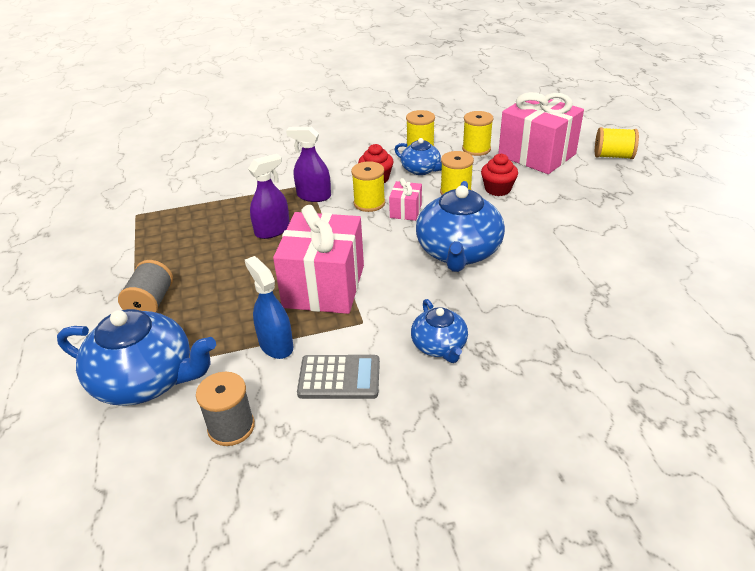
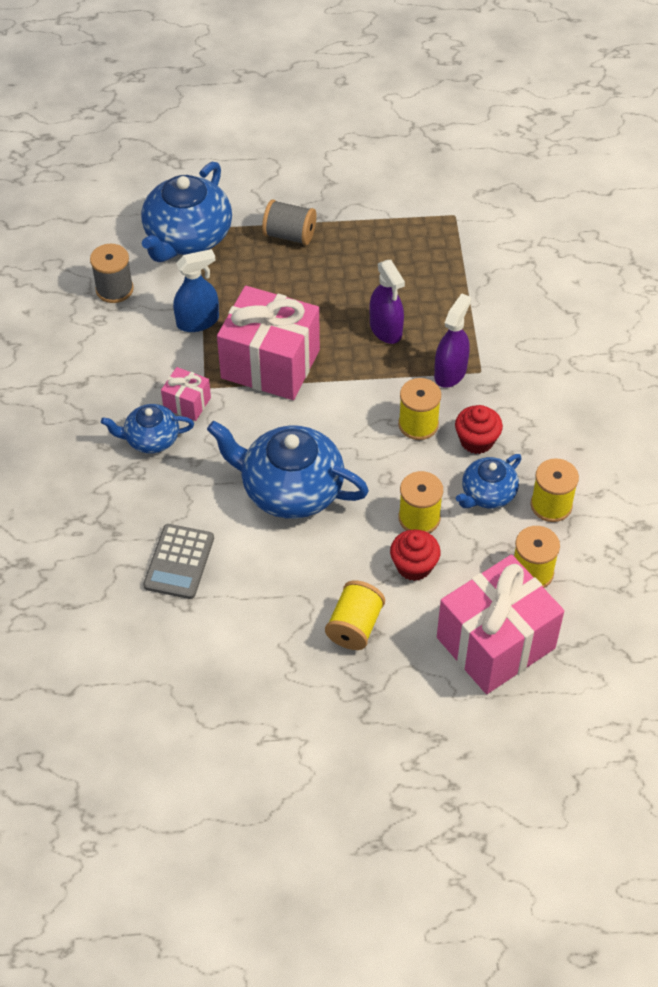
camera: 100 degrees right, 15 degrees up
grey calculator [297,355,380,399] -> grey calculator moved to [143,524,214,599]
pink gift [389,178,422,221] -> pink gift moved to [161,367,211,421]
yellow spool [595,127,639,159] -> yellow spool moved to [325,580,385,650]

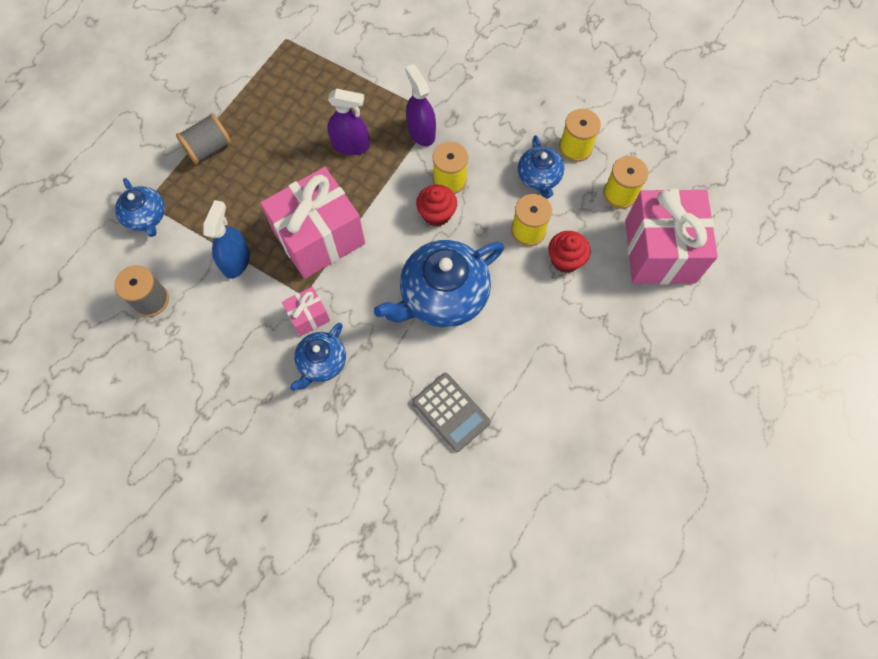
camera: 55 degrees left, 15 degrees up
blue teapot [141,162,232,262] -> blue teapot [115,178,165,237], size x0.55
yellow spool [325,580,385,650] -> none
red cupcake [455,405,503,454] -> red cupcake moved to [416,185,457,227]

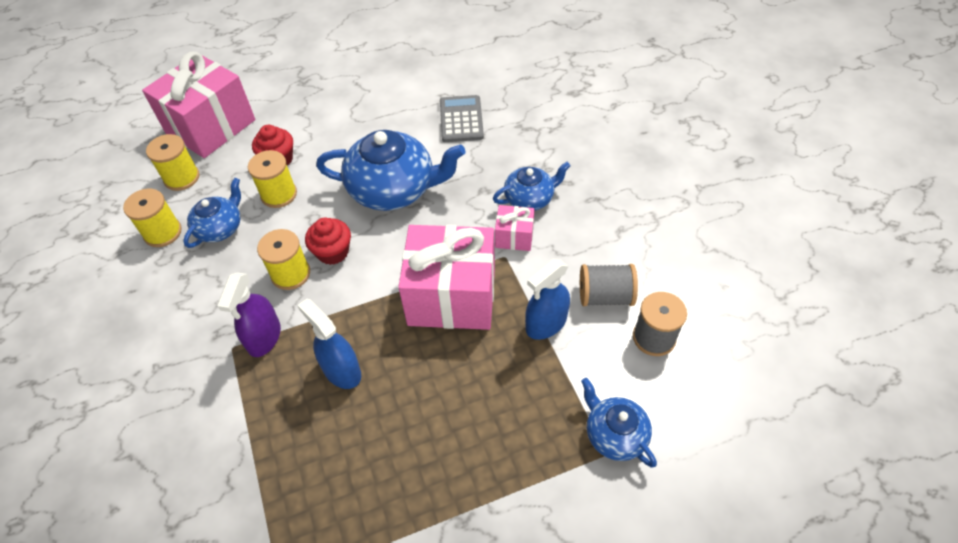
camera: 140 degrees left, 15 degrees down
blue teapot [115,178,165,237] -> blue teapot turned 45 degrees counterclockwise [581,378,657,468]
grey spool [176,114,231,165] -> grey spool moved to [580,264,638,306]
purple spray bottle [328,88,369,155] -> blue spray bottle [297,299,361,389]

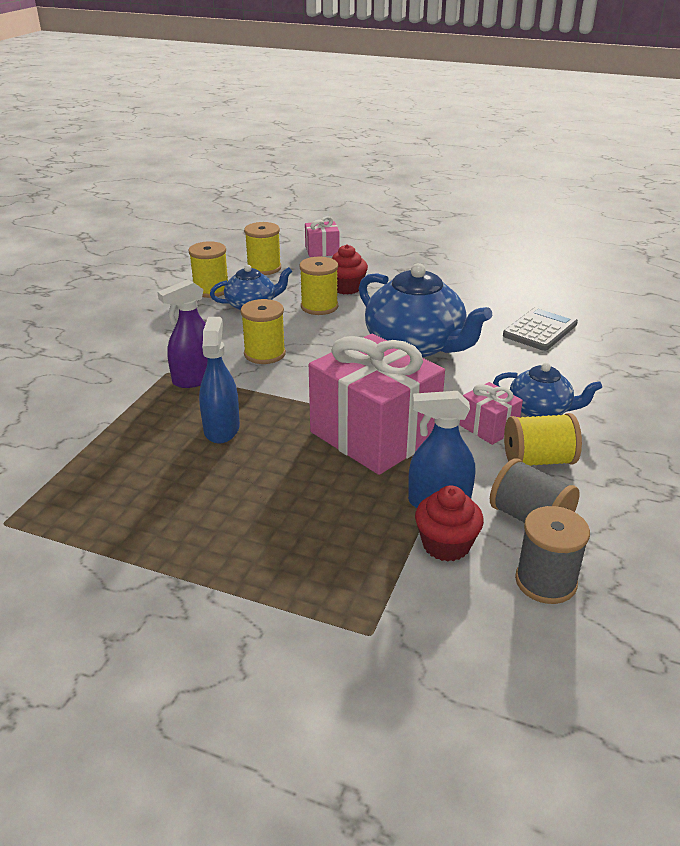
camera: 40 degrees right, 20 degrees down
pink gift [142,52,255,158] -> pink gift [305,216,339,257], size x0.46
red cupcake [305,218,351,265] -> red cupcake moved to [415,486,484,562]
blue teapot [581,378,657,468] -> none
none -> yellow spool [504,413,582,466]

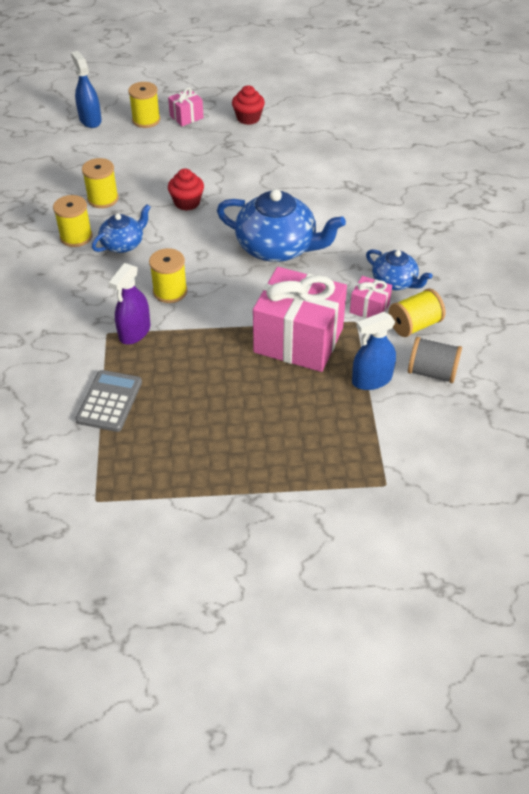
camera: 25 degrees left, 15 degrees up
blue spray bottle [199,317,240,444] -> blue spray bottle moved to [71,51,102,128]
yellow spool [299,257,338,315] -> yellow spool moved to [128,82,160,128]
pink gift [305,216,339,257] -> pink gift moved to [168,87,204,126]
red cupcake [415,486,484,562] -> red cupcake moved to [232,85,265,125]
blue teapot [493,363,602,417] -> blue teapot turned 45 degrees clockwise [366,249,432,290]
grey calculator [503,306,578,351] -> grey calculator moved to [75,370,142,432]
grey spool [515,506,590,604] -> none

